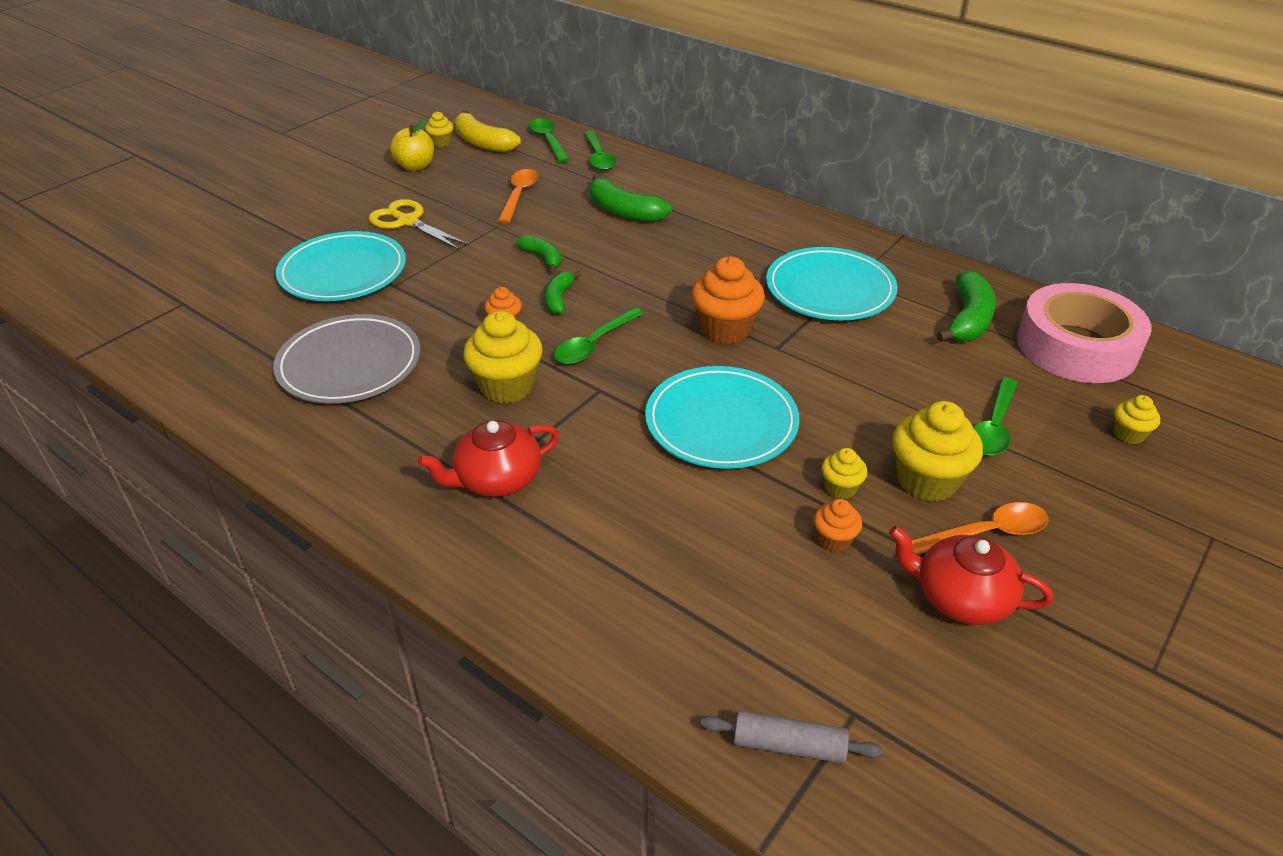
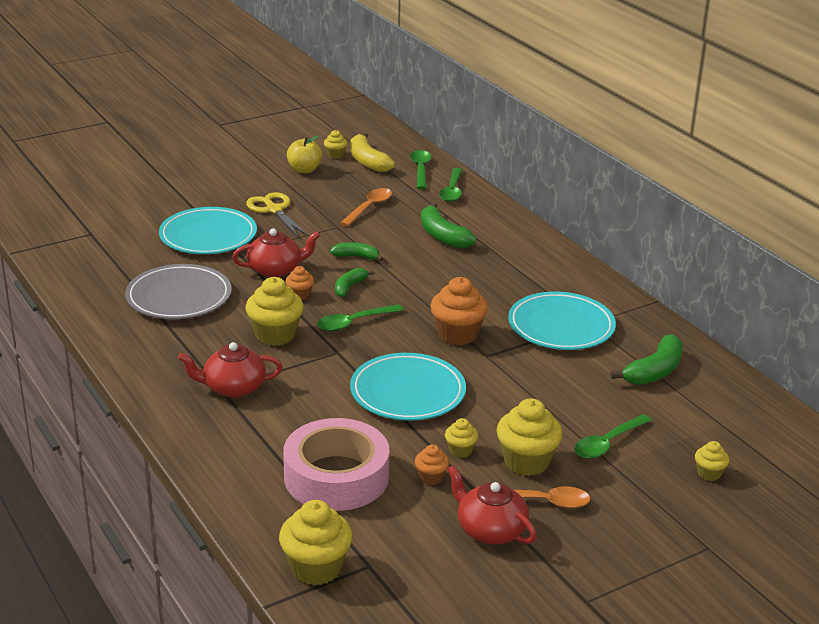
camera: 20 degrees right, 10 degrees down
green banana [516,235,562,272] -> green banana turned 60 degrees counterclockwise [330,242,383,261]
grey rolling pin [701,711,883,763] -> yellow cupcake [279,500,353,586]
pink tape [1017,283,1152,383] -> pink tape moved to [283,418,390,511]
none -> red teapot [232,228,320,277]

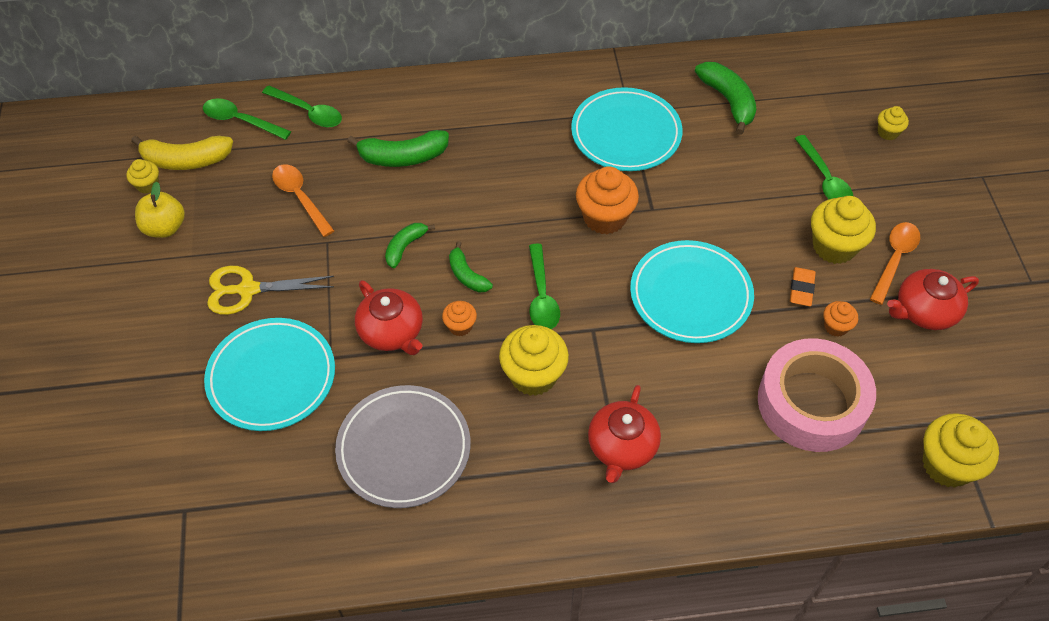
camera: 65 degrees left, 25 degrees up
red teapot [232,228,320,277] -> red teapot turned 135 degrees clockwise [355,280,423,355]
yellow cupcake [445,418,478,458] -> orange eraser [790,267,816,306]

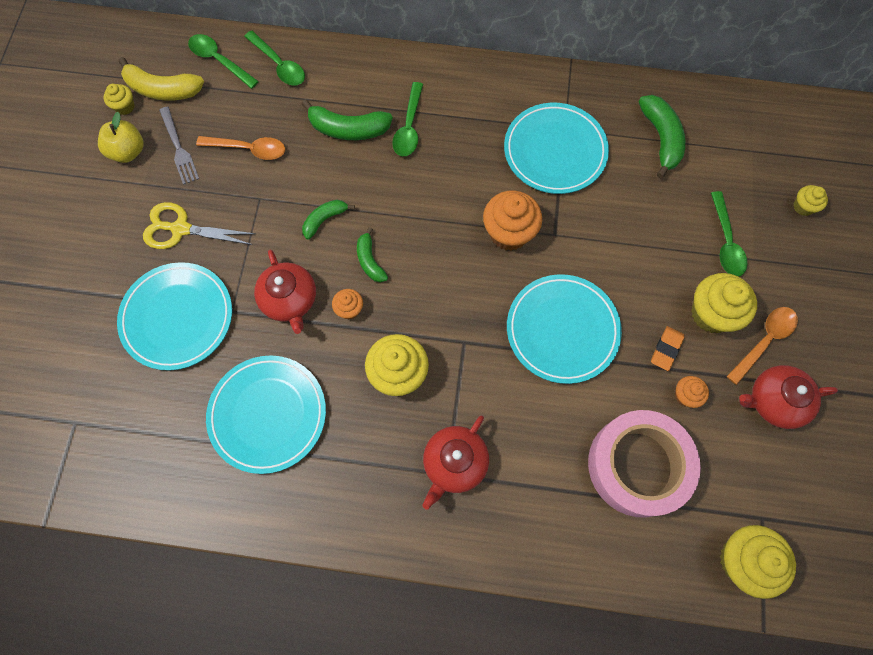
camera: 15 degrees right, 15 degrees up
orange spoon [272,164,335,237] -> orange spoon turned 120 degrees clockwise [196,136,285,160]
grey plate [335,385,470,508] -> turquoise plate [206,355,326,474]
green spoon [529,244,560,329] -> green spoon moved to [392,82,423,156]
none -> grey fork [159,106,199,185]

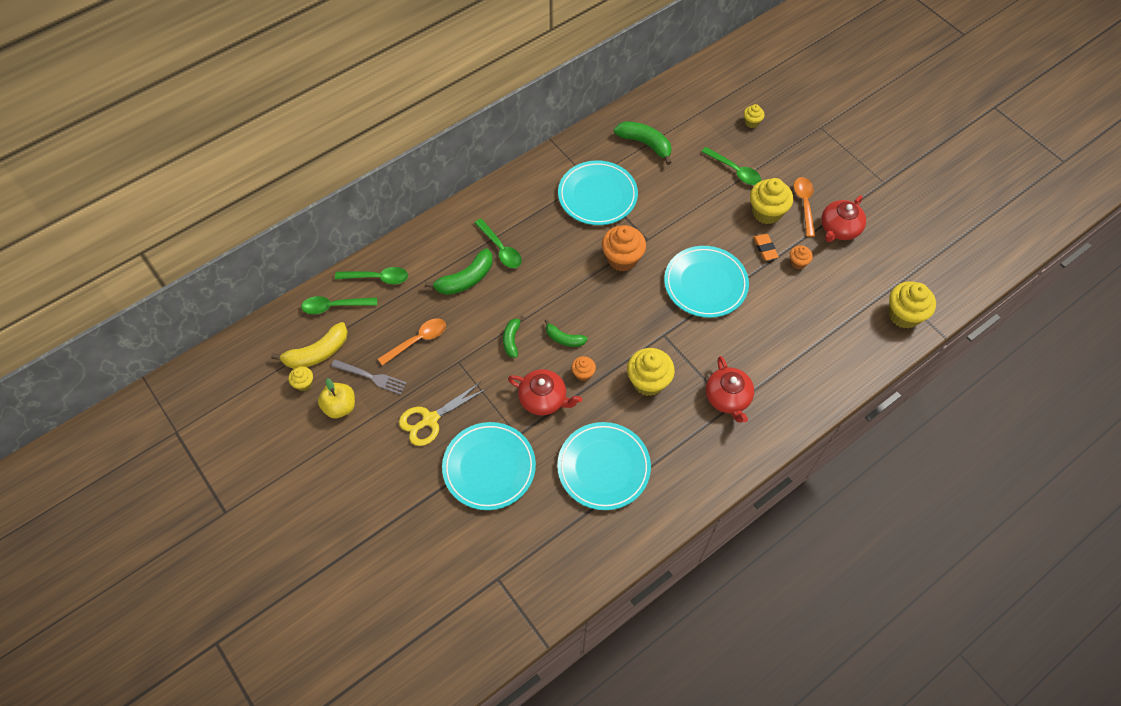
camera: 45 degrees left, 10 degrees down
pink tape [588,410,701,518] -> none

